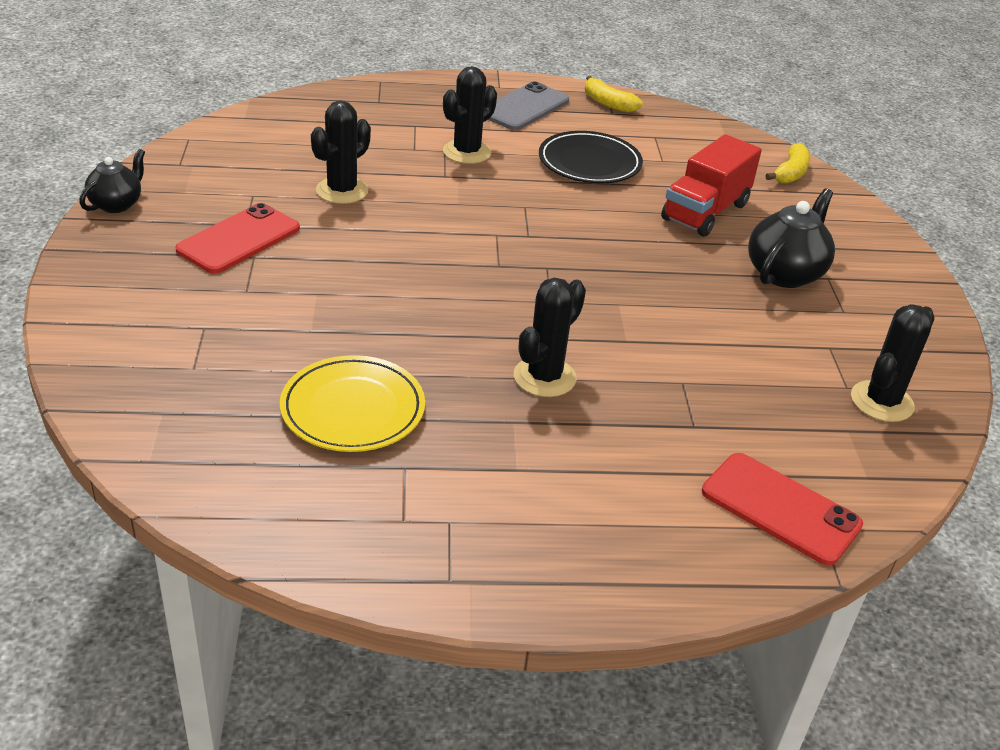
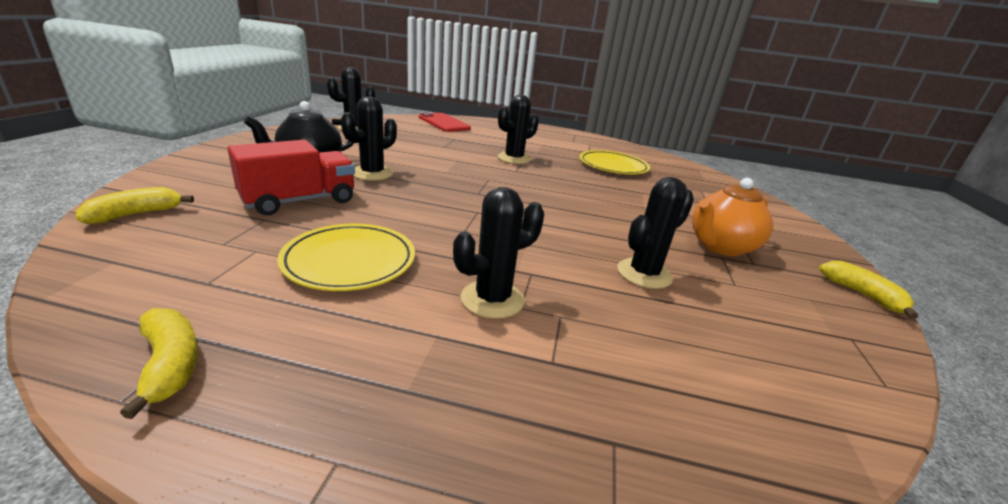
camera: 165 degrees left, 10 degrees down
black teapot [79,149,145,213] -> yellow banana [819,261,918,319]
red phone [175,203,300,274] -> orange teapot [692,178,774,256]
grey phone [488,82,569,130] -> none
black plate [539,131,643,183] -> yellow plate [277,224,415,291]
none -> black cactus [341,97,397,181]

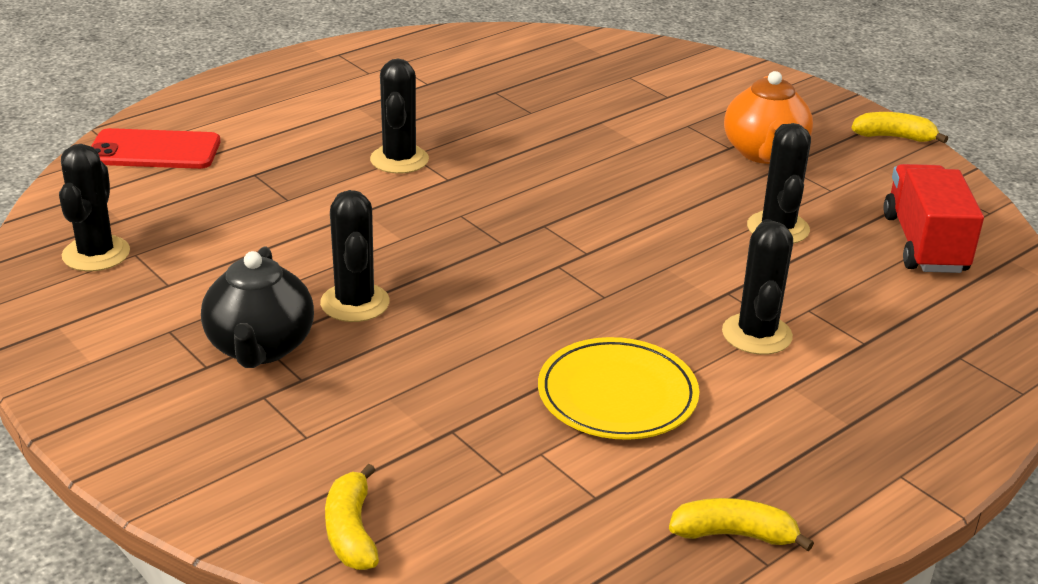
camera: 50 degrees left, 5 degrees up
red truck [227,140,355,215] -> red truck moved to [883,164,984,273]
yellow plate [579,150,650,174] -> none

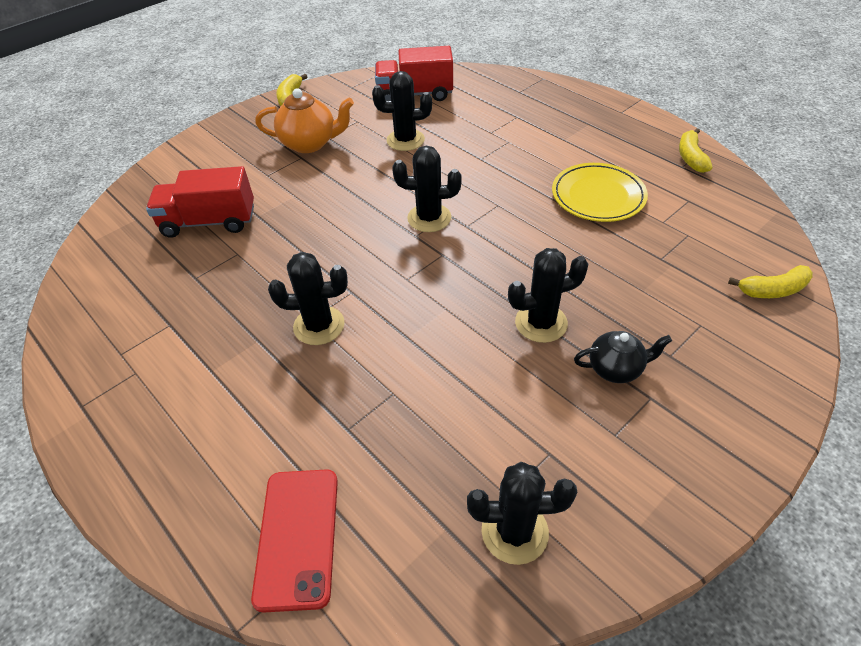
camera: 90 degrees left, 15 degrees up
black teapot [201,247,314,368] -> black teapot [574,331,672,383], size x0.64
black cactus [722,219,793,355] -> black cactus moved to [392,146,461,232]
none -> red truck [146,166,254,238]

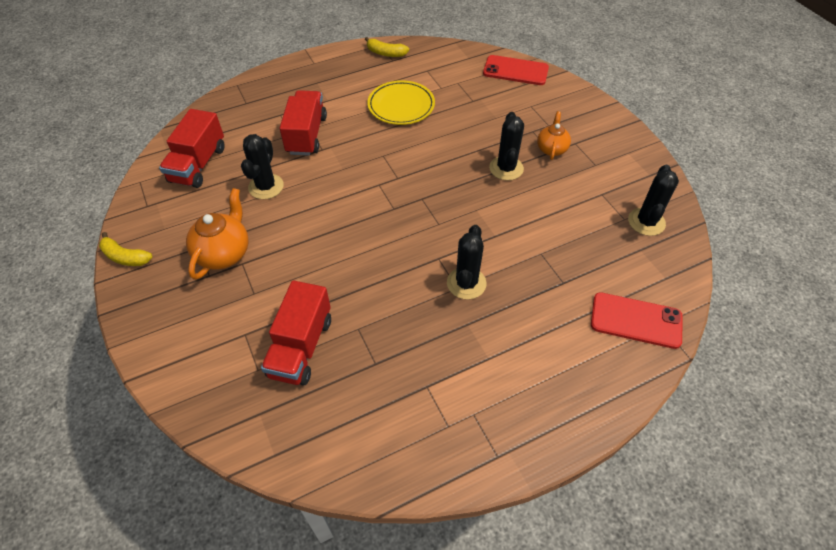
camera: 75 degrees left, 5 degrees up
black cactus [392,146,461,232] -> none
black teapot [574,331,672,383] -> orange teapot [537,111,571,160]
yellow banana [728,265,813,298] -> red phone [483,55,549,85]
none -> red truck [280,90,327,156]

